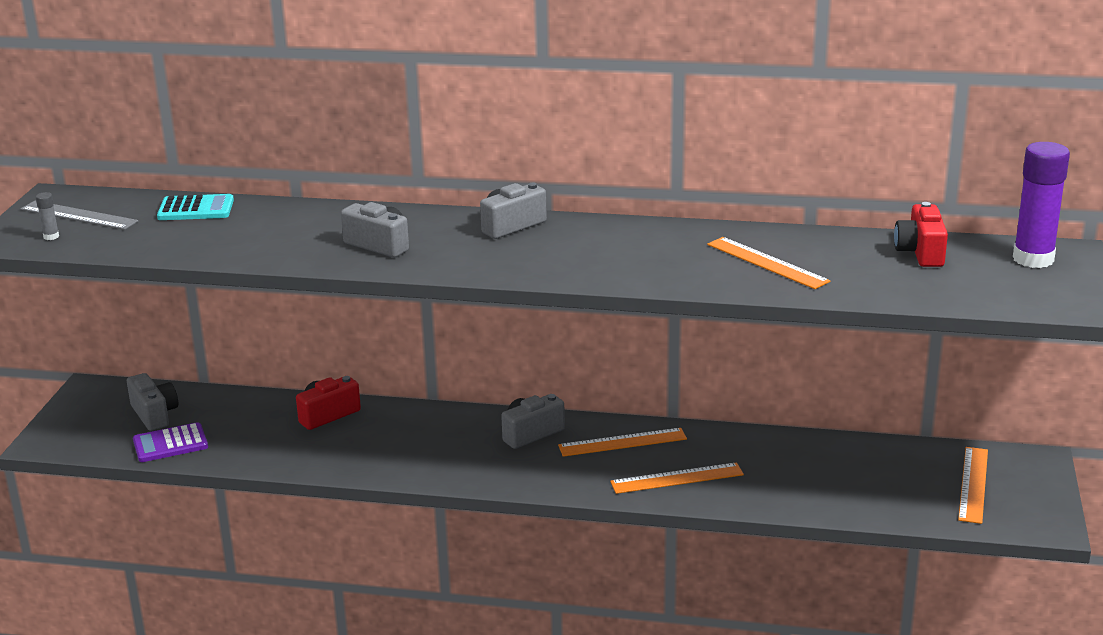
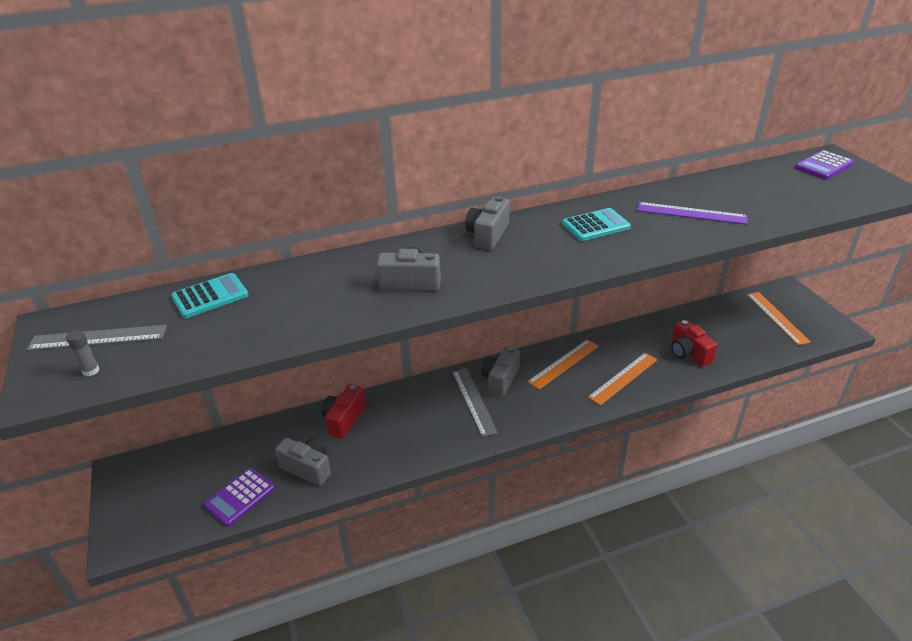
camera: 30 degrees left, 10 degrees up
grey camera [127,373,178,431] -> grey camera moved to [275,438,331,486]
orange ruler [707,237,830,289] -> purple ruler [637,202,747,225]
red camera [894,202,948,267] -> red camera moved to [671,320,717,366]
purple glue stick [1013,142,1070,268] -> purple calculator [795,150,854,179]
none -> grey ruler [452,368,498,437]
none -> turquoise calculator [562,208,631,241]

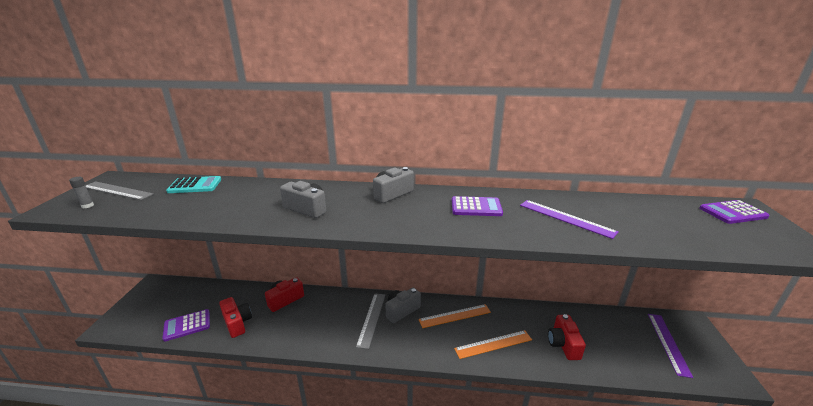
camera: 25 degrees right, 10 degrees down
grey camera [275,438,331,486] -> red camera [219,297,252,338]
turquoise calculator [562,208,631,241] -> purple calculator [452,196,503,216]
orange ruler [747,292,811,345] -> purple ruler [648,314,694,378]

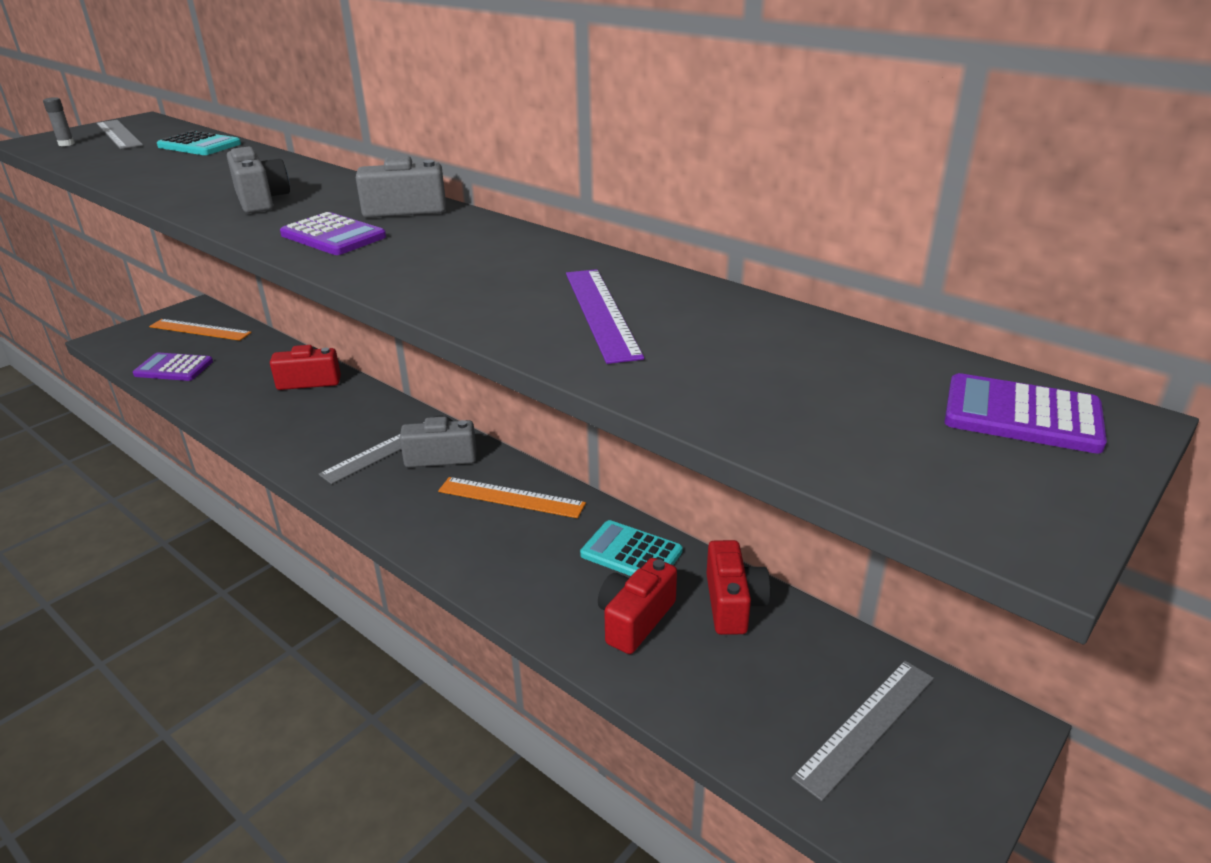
camera: 35 degrees right, 5 degrees up
red camera [219,297,252,338] -> red camera moved to [707,540,770,635]
purple calculator [452,196,503,216] -> purple calculator moved to [280,212,386,255]
orange ruler [454,330,532,359] -> orange ruler moved to [149,319,252,341]
purple ruler [648,314,694,378] -> grey ruler [792,661,934,801]
none -> turquoise calculator [580,520,683,576]

